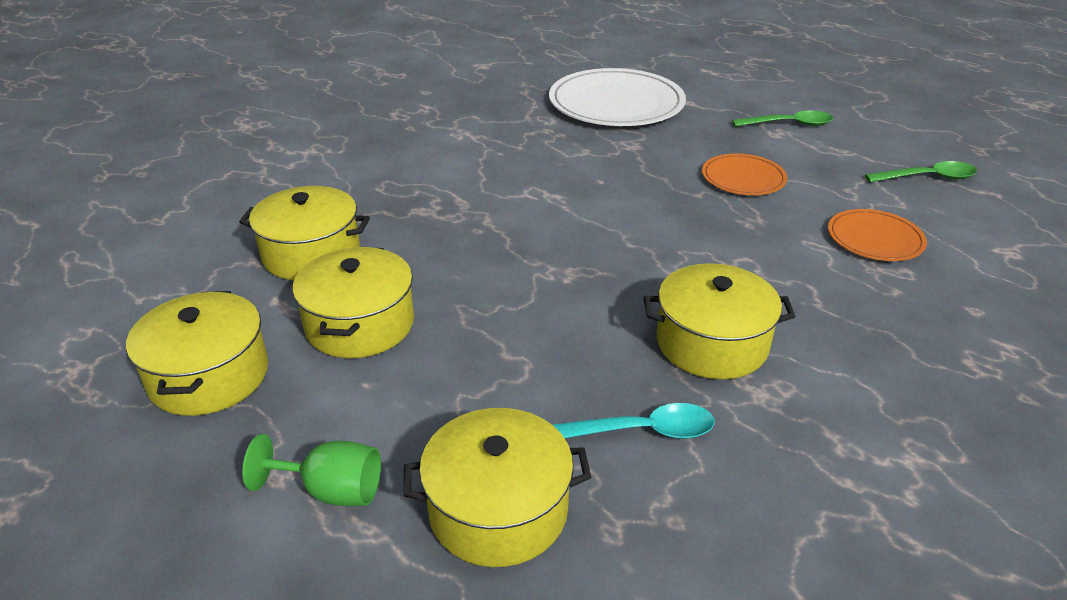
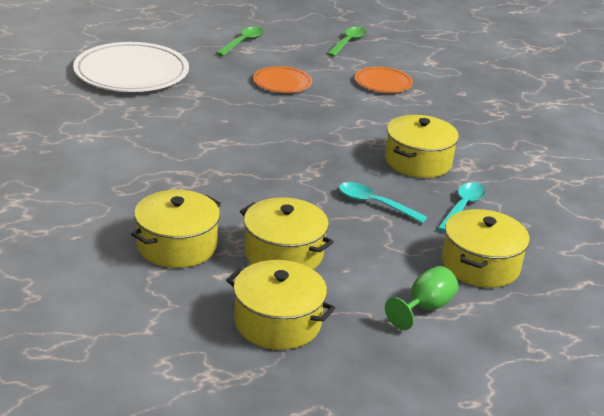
camera: 60 degrees left, 5 degrees down
none -> turquoise spoon [339,182,428,223]

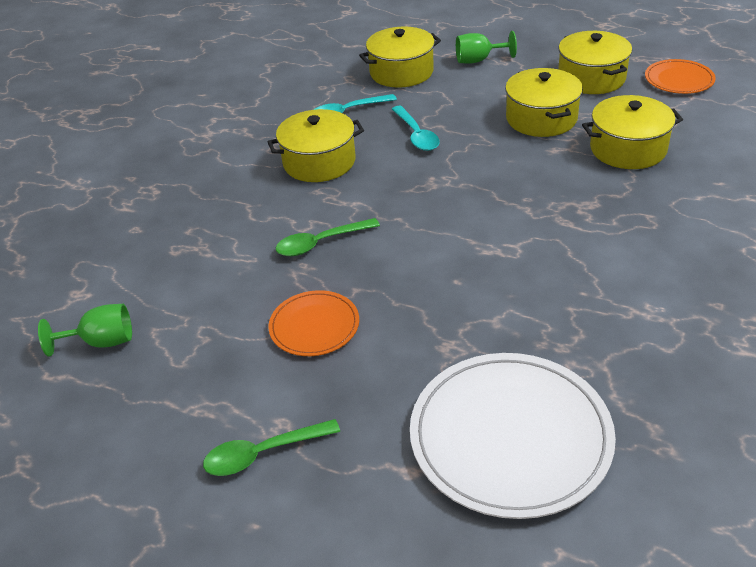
camera: 135 degrees left, 10 degrees up
green spoon [327,27,367,57] -> green spoon moved to [276,218,380,256]
orange plate [355,67,413,93] -> orange plate moved to [645,59,716,94]
none -> green goblet [38,304,132,357]

